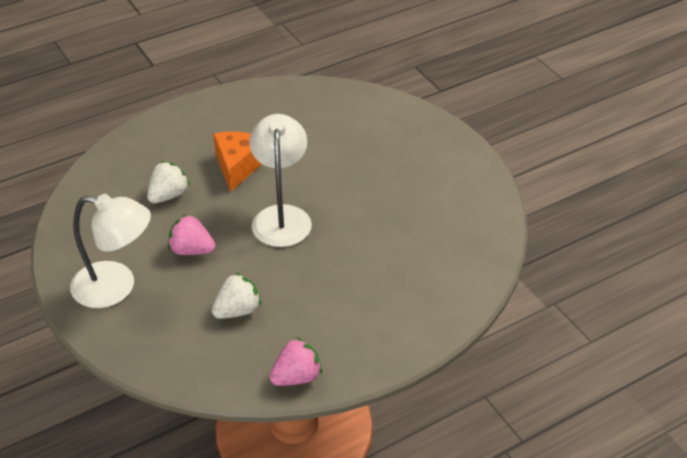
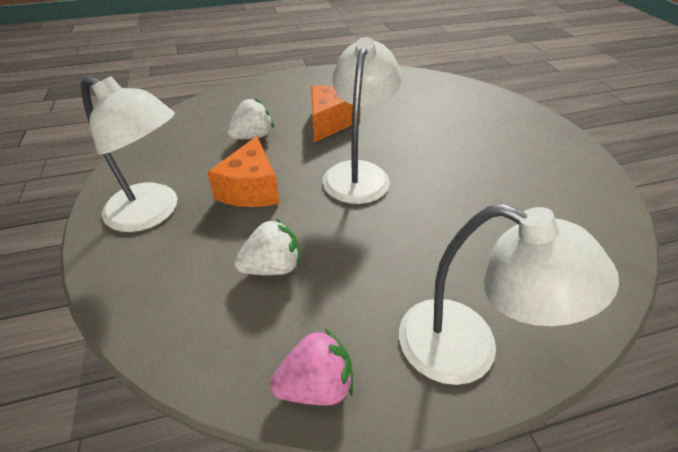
camera: 15 degrees right, 0 degrees up
pink strawberry [168,214,215,255] -> orange cheese [207,136,280,207]
none -> white lamp [399,204,619,385]

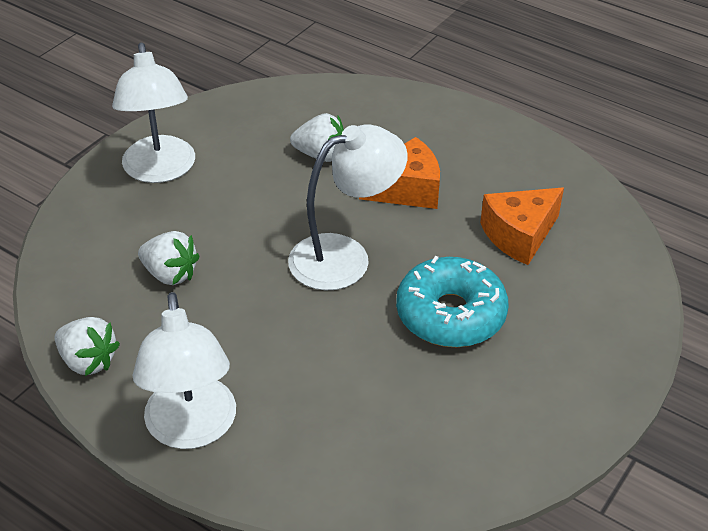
camera: 50 degrees right, 0 degrees up
orange cheese [207,136,280,207] -> orange cheese moved to [480,188,564,265]
pink strawberry [270,328,353,405] -> white strawberry [54,317,120,376]
none -> turquoise donut [396,256,509,347]

